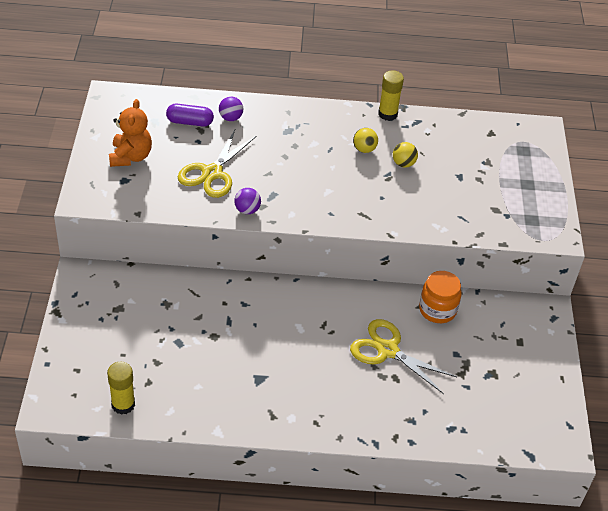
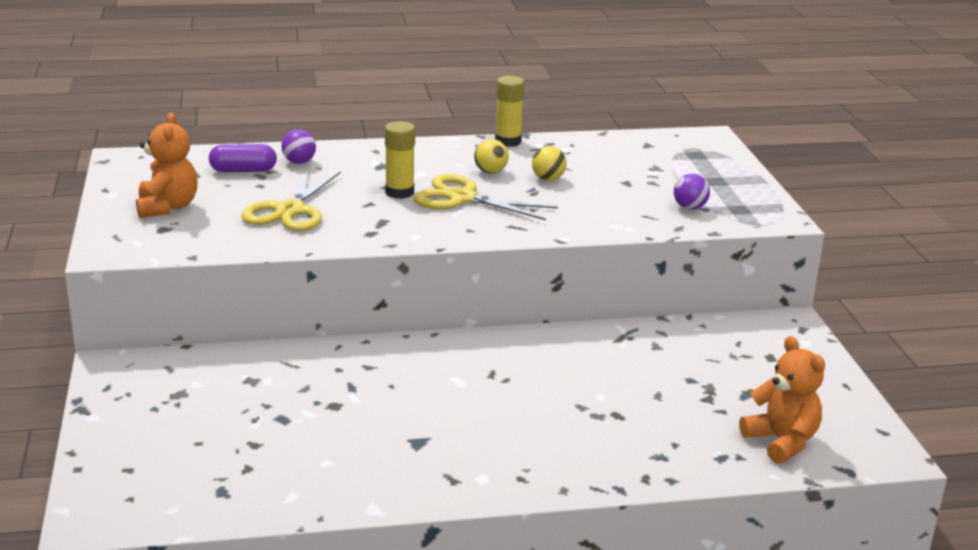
camera: 10 degrees left, 20 degrees down
yellow glue stick [107,362,135,415] -> yellow glue stick moved to [385,121,415,199]
purple ball [234,188,261,214] -> purple ball moved to [674,174,710,210]
yellow scissors [350,319,457,394] -> yellow scissors moved to [414,174,558,220]
orange jar [419,271,462,323] -> none
none -> orange teddy bear [739,336,825,464]

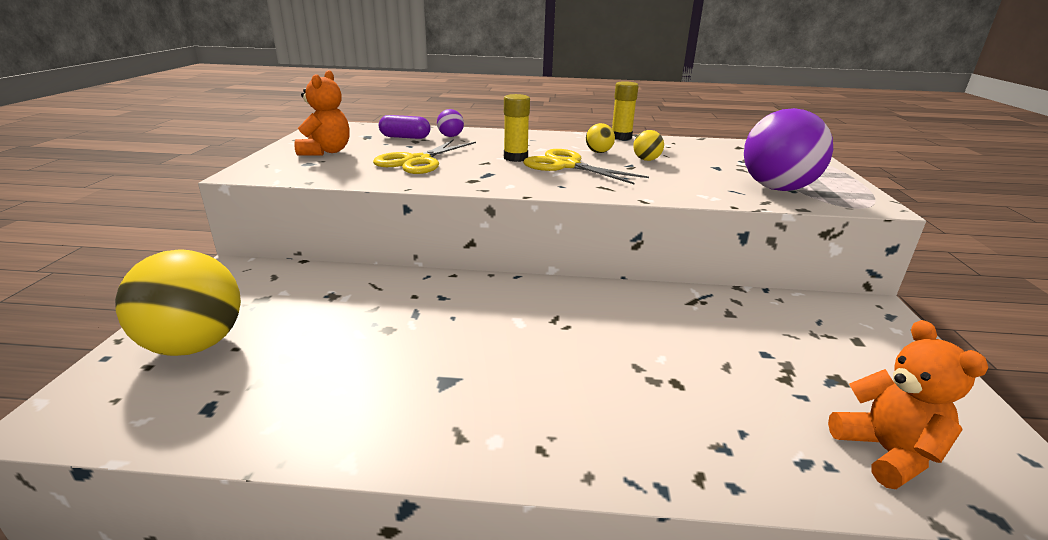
camera: 15 degrees right, 0 degrees up
purple ball [674,174,710,210] -> purple ball [744,108,833,191], size x2.29
none -> yellow ball [115,250,241,356]

